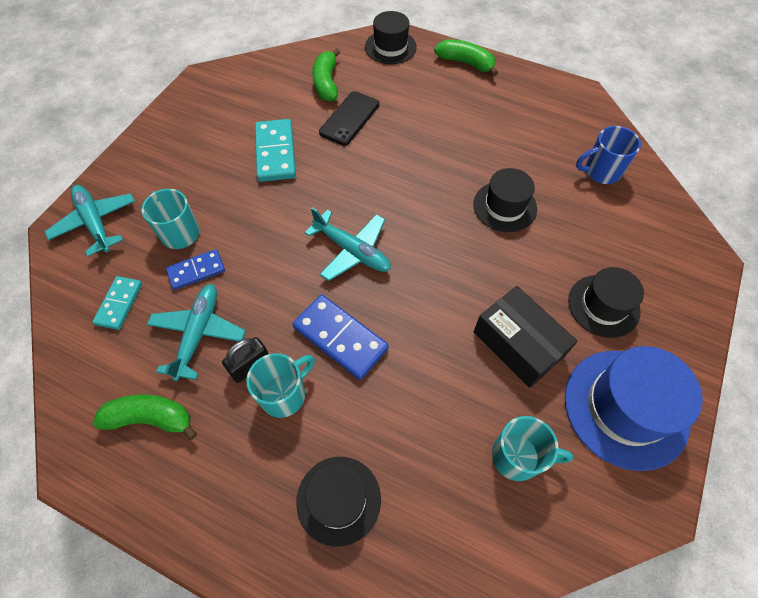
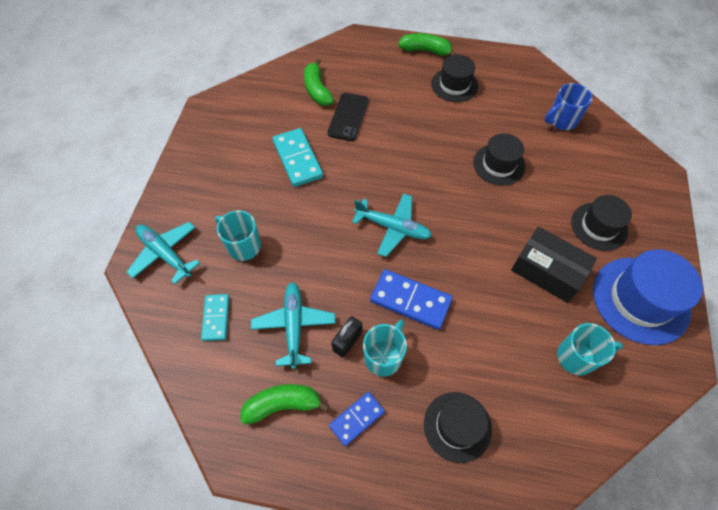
camera: 15 degrees left, 0 degrees up
blue domino [166,249,225,290] -> blue domino moved to [329,392,385,446]
black hat [365,11,417,64] -> black hat moved to [431,55,478,102]

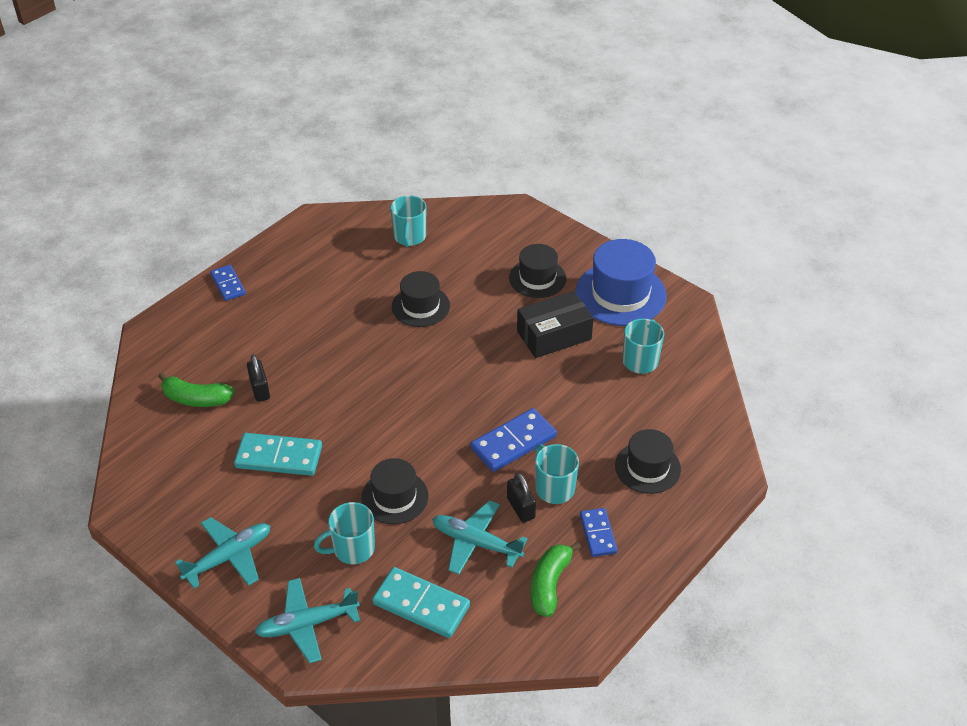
camera: 60 degrees left, 15 degrees down
turquoise domino [201,294,229,341] -> turquoise domino [372,567,470,638], size x1.60
black phone [328,93,369,141] -> black padlock [247,354,270,402]
turquoise plane [352,193,432,257] -> turquoise plane moved to [175,517,270,588]
green banana [398,33,457,56] -> blue domino [210,265,246,301]
black hat [431,55,478,102] -> black hat moved to [361,458,429,524]
blue mug [545,83,593,130] -> turquoise mug [390,195,426,247]

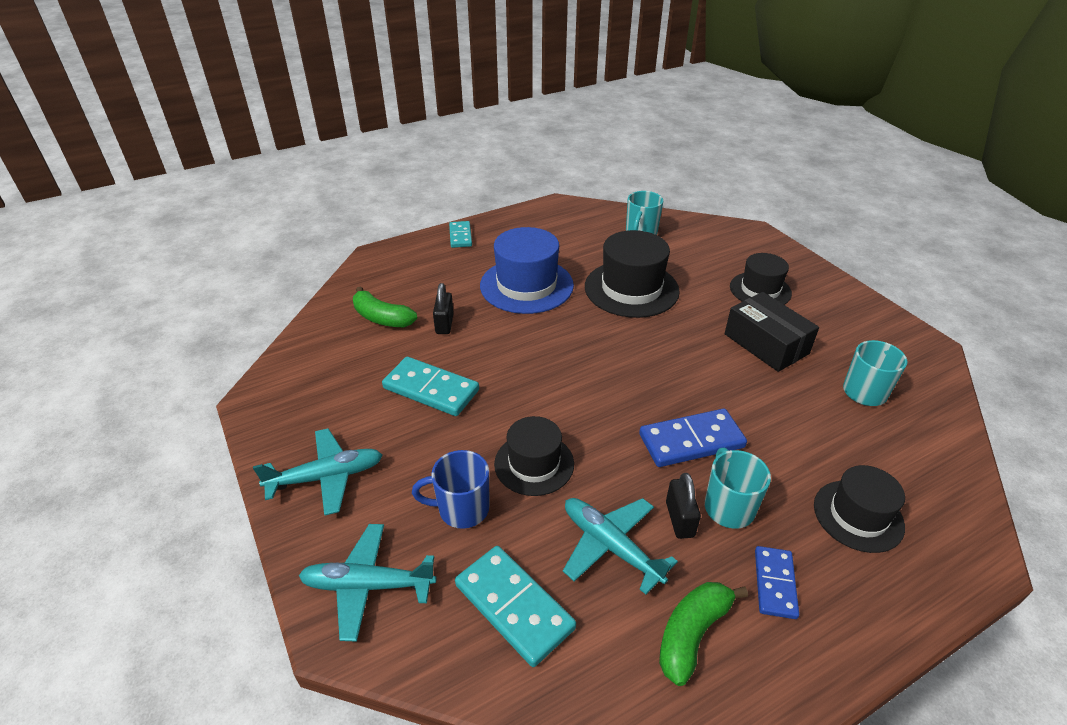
camera: 20 degrees right, 5 degrees down
blue domino [210,265,246,301] -> turquoise domino [449,221,472,248]
turquoise mug [314,502,375,564] -> blue mug [412,450,489,529]
black hat [392,271,450,327] -> black hat [585,230,680,318], size x1.57
black box [517,291,593,358] -> black box turned 60 degrees clockwise [725,292,819,372]
blue hat [575,239,667,326] -> blue hat moved to [480,227,574,314]

